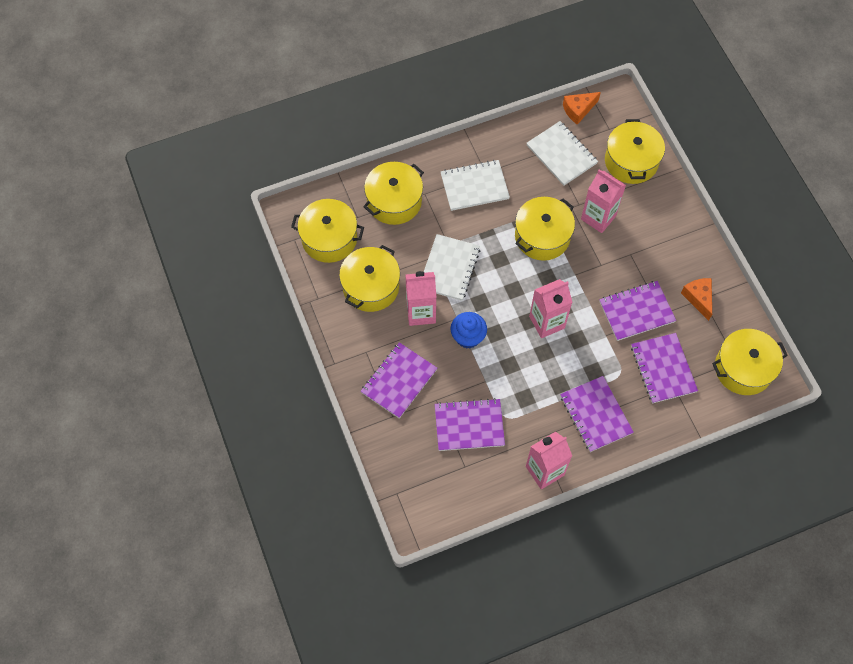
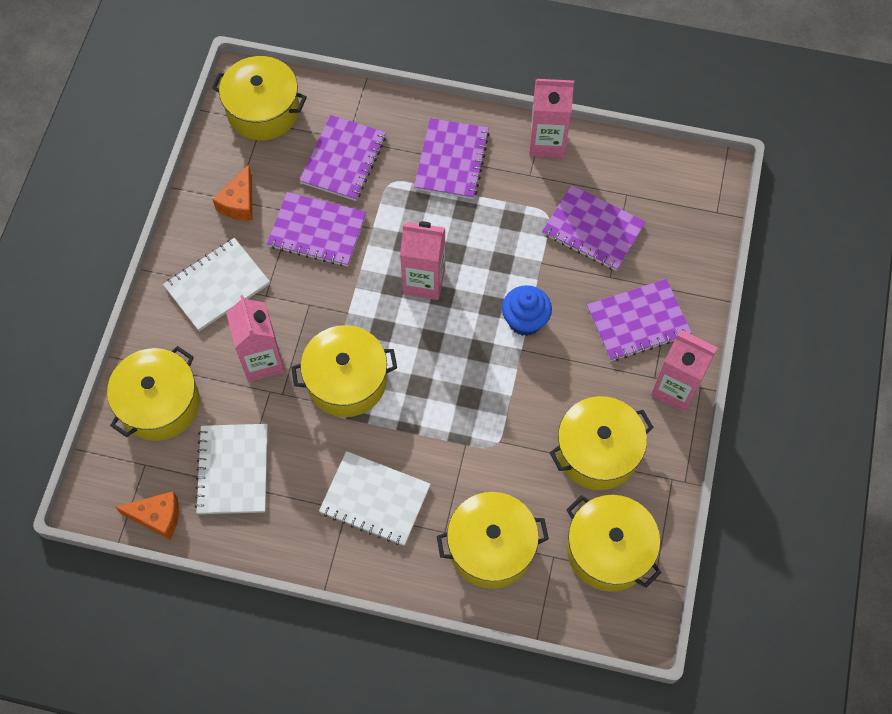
camera: 145 degrees left, 0 degrees up
pink carton [406,271,436,326] -> pink carton moved to [651,330,718,412]
white notebook [424,234,480,301] -> white notebook moved to [163,238,270,331]

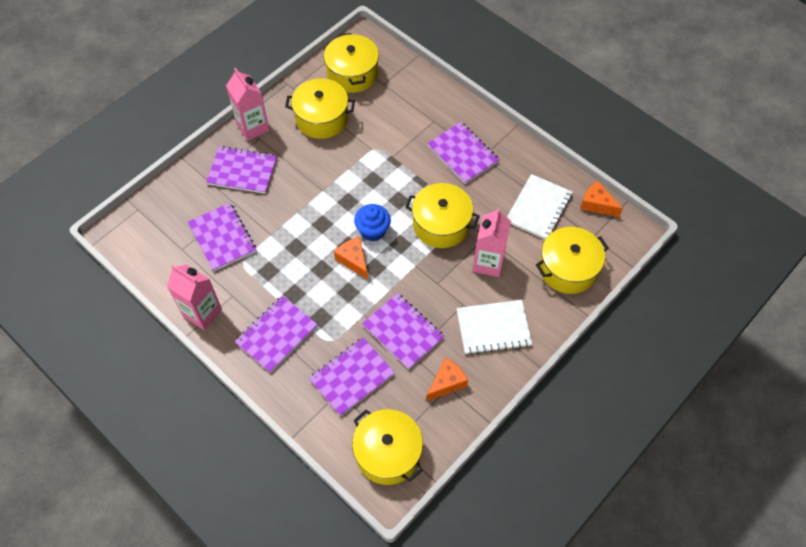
camera: 150 degrees left, 5 degrees down
white notebook [319,451,431,546] -> purple notebook [427,122,500,184]
pink carton [400,221,445,300] -> orange cheese [334,237,368,280]
yellow pot [437,492,549,589] -> none
blue cupcake [502,285,552,336] -> blue cupcake moved to [354,204,391,242]

